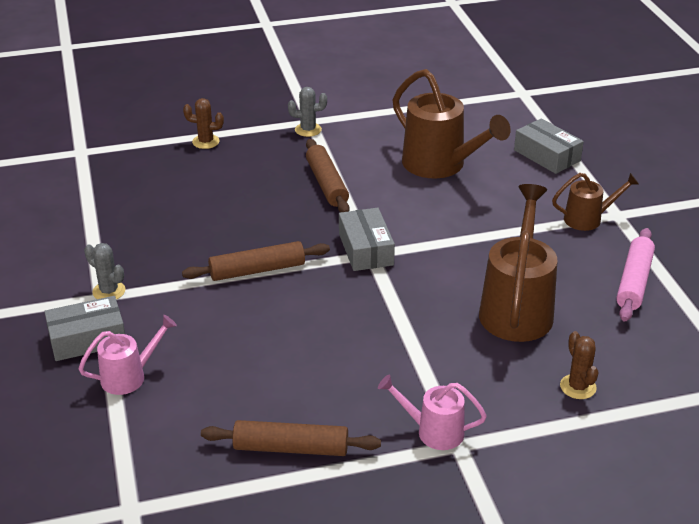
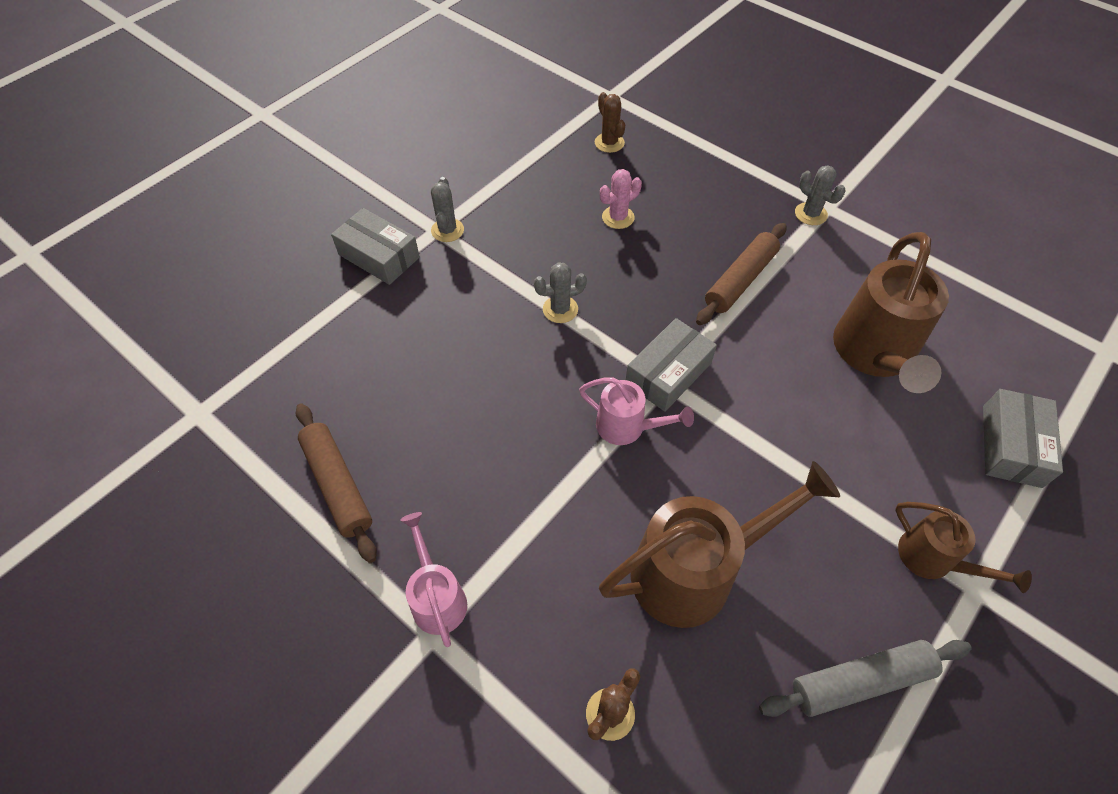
camera: 55 degrees right, 20 degrees up
pink watering can [79,315,177,395] -> pink watering can moved to [579,377,694,445]
brown rolling pin [182,241,330,281] -> grey cactus [534,262,587,323]
brown cactus [183,98,224,149] -> brown cactus moved to [595,92,625,153]
pink rolling pin [616,228,655,321] -> grey rolling pin [759,640,972,717]
none -> pink cactus [600,169,642,229]

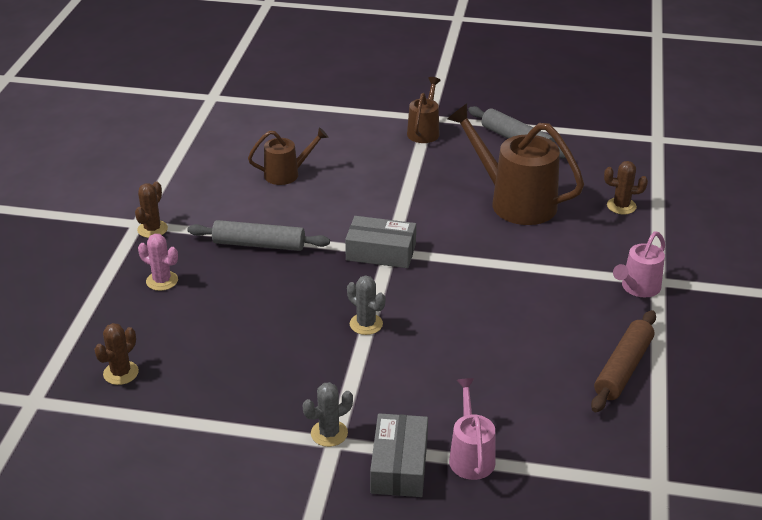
camera: 120 degrees left, 20 degrees down
pink watering can [579,377,694,445] -> pink watering can moved to [449,378,495,480]
pink cactus [600,169,642,229] -> pink cactus moved to [138,234,178,291]
brown rolling pin [696,223,786,325] -> grey rolling pin [188,220,330,251]
grey cactus [795,165,845,225] -> brown cactus [135,181,168,238]
brown watering can [833,232,949,393] -> brown watering can [248,128,328,185], size x0.55
grey box [983,389,1063,488] -> none

